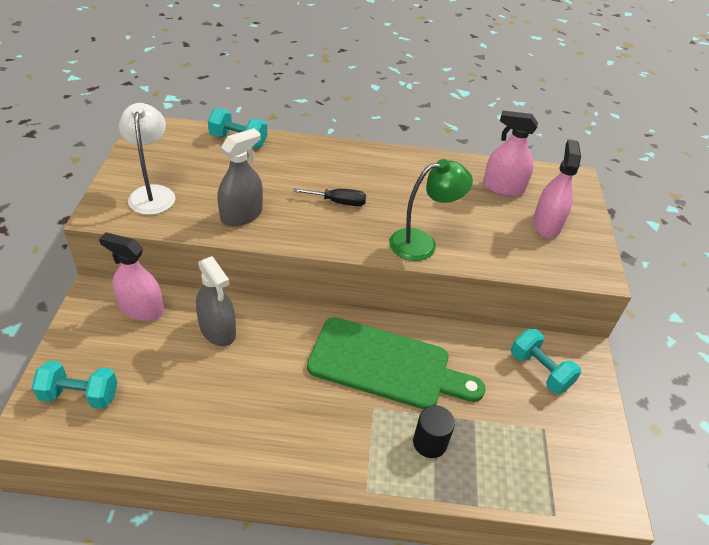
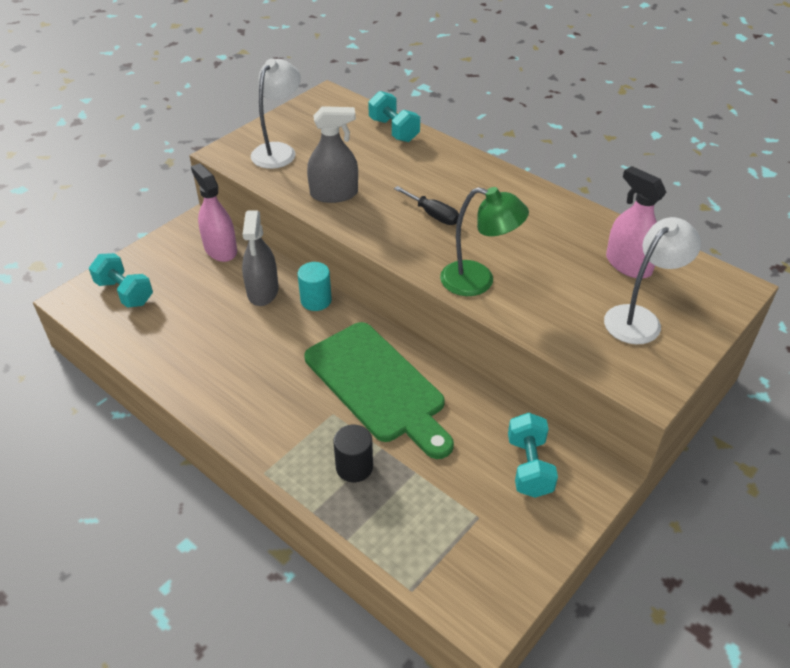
camera: 40 degrees right, 0 degrees up
pink spray bottle [533,139,581,238] -> white lamp [604,217,701,344]
none -> turquoise cylinder [298,262,332,311]

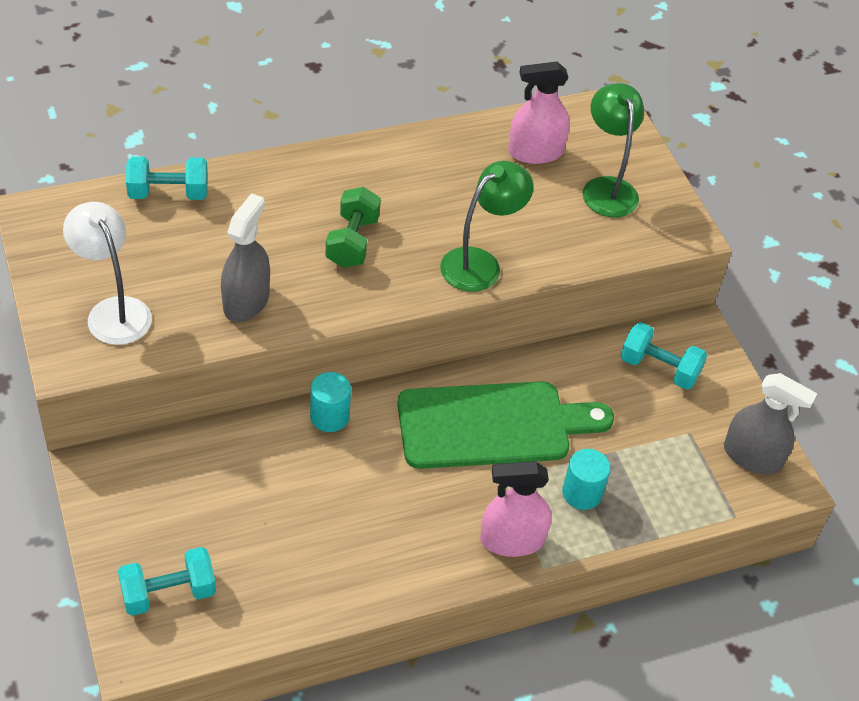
camera: 65 degrees left, 5 degrees up
pink spray bottle [191,163,237,262] -> pink spray bottle moved to [480,461,552,557]
grey spray bottle [242,210,278,306] -> grey spray bottle moved to [724,373,817,474]
black cylinder [333,425,373,482] -> turquoise cylinder [562,449,610,510]
black screwdriver [394,186,459,225] -> green dumbbell [325,187,381,268]
white lamp [604,217,701,344] -> green lamp [582,83,644,217]

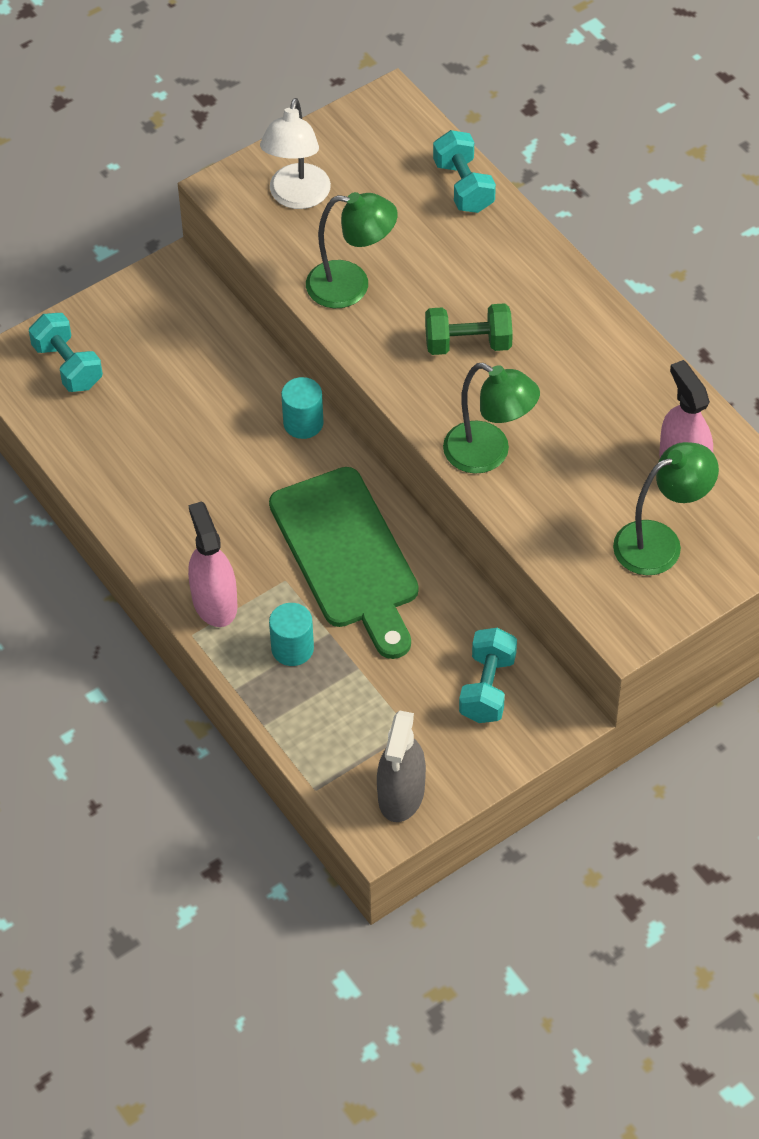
camera: 80 degrees right, 5 degrees up
white lamp [63,202,152,345] -> white lamp turned 150 degrees clockwise [260,98,331,209]
grey spray bottle [221,193,270,322] -> green lamp [306,192,398,308]

